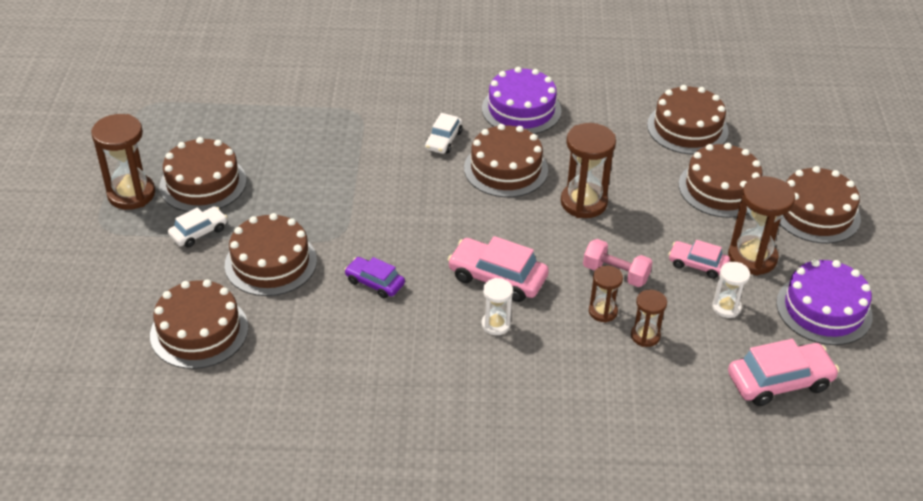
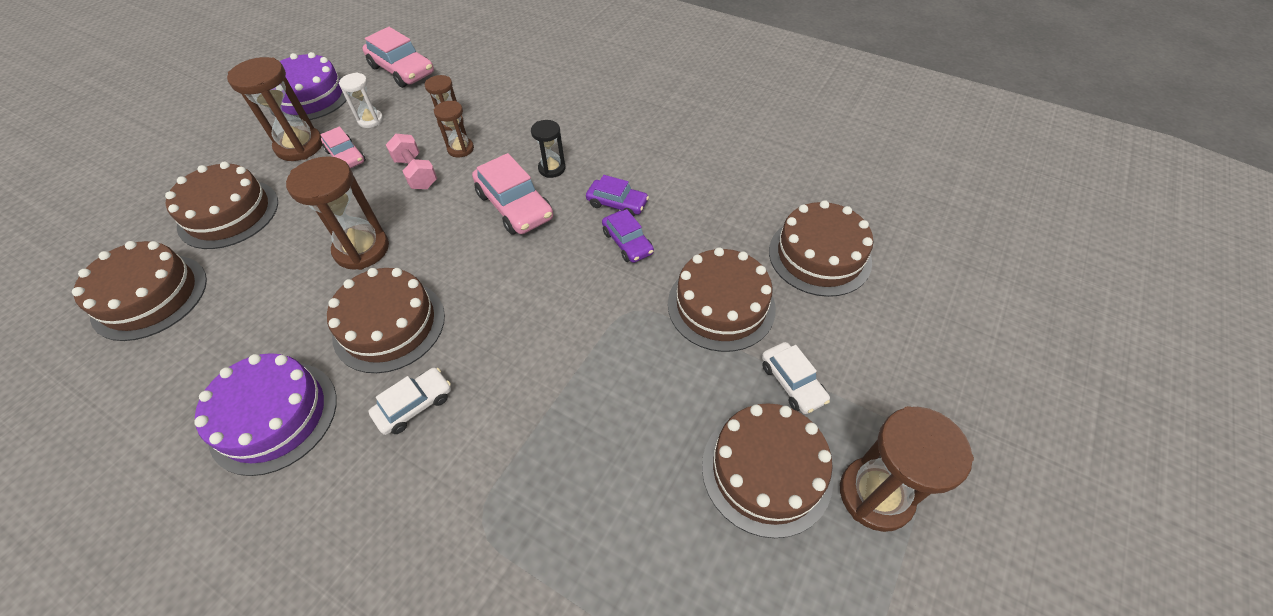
camera: 150 degrees left, 10 degrees up
white car [168,206,227,248] -> white car turned 105 degrees counterclockwise [762,342,830,414]
white hourglass [482,278,513,335] -> black hourglass [531,120,565,178]
pink car [728,339,839,406] -> pink car turned 150 degrees counterclockwise [363,27,434,88]
brown cake [780,166,861,244] -> none
none -> purple car [586,175,649,216]

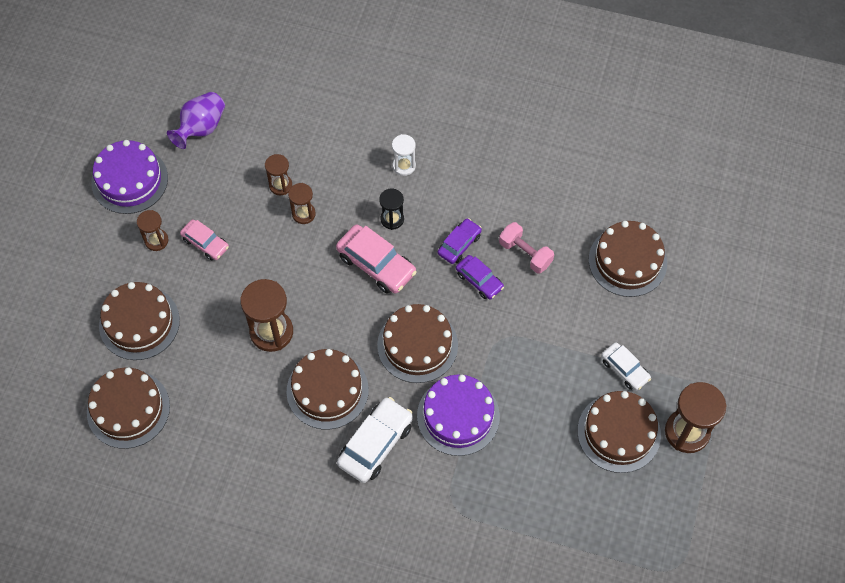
camera: 15 degrees left, 10 degrees up
purple cake [194,353,337,476] -> purple cake moved to [417,375,500,456]
brown hourglass [227,57,323,161] -> brown hourglass [137,210,168,251], size x0.56
white hourglass [339,73,383,128] -> white hourglass moved to [392,134,416,176]
pink car [363,27,434,88] -> purple vase [167,92,225,149]
white car [368,368,451,435] -> white car [337,397,413,483], size x1.63
pink dumbbell [386,134,437,189] -> pink dumbbell moved to [499,222,554,274]
purple car [586,175,649,216] -> purple car turned 60 degrees counterclockwise [438,218,482,264]
brown cake [668,247,776,352] -> brown cake moved to [377,304,458,383]

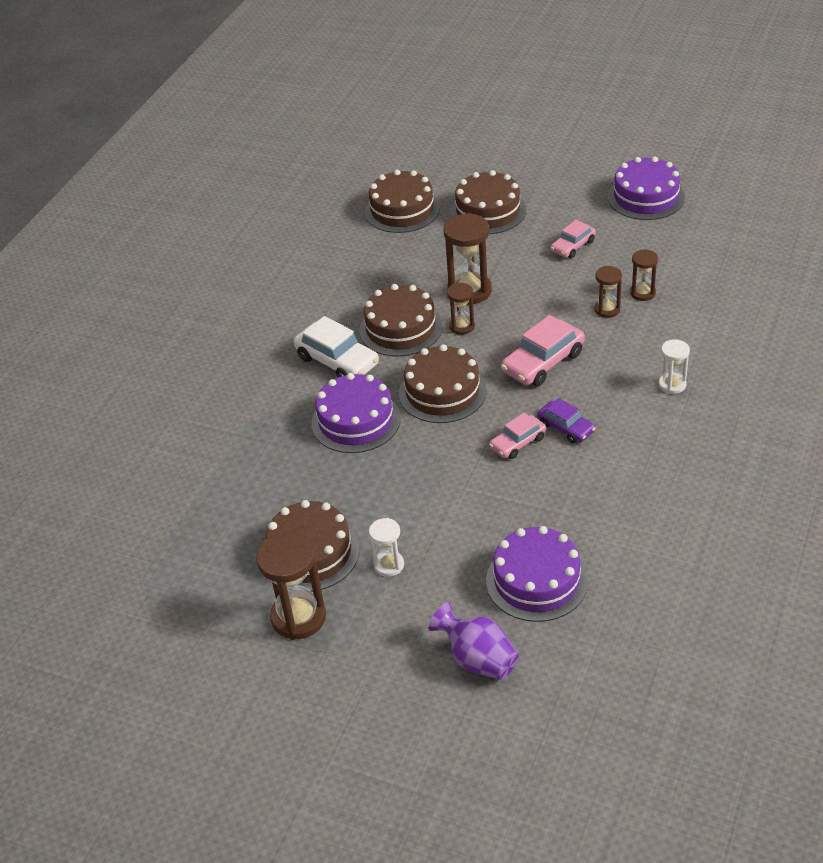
camera: 100 degrees right, 20 degrees down
brown hourglass [137,210,168,251] -> brown hourglass moved to [447,283,475,335]
purple vase [167,92,225,149] -> purple vase moved to [428,602,519,680]
black hourglass [379,188,404,230] -> none
purple car [456,255,504,300] -> pink car [489,413,546,459]
pink dumbbell [499,222,554,274] -> none
brown cake [589,221,667,297] -> purple cake [486,526,588,622]
white car [601,342,651,391] -> white hourglass [369,518,404,577]

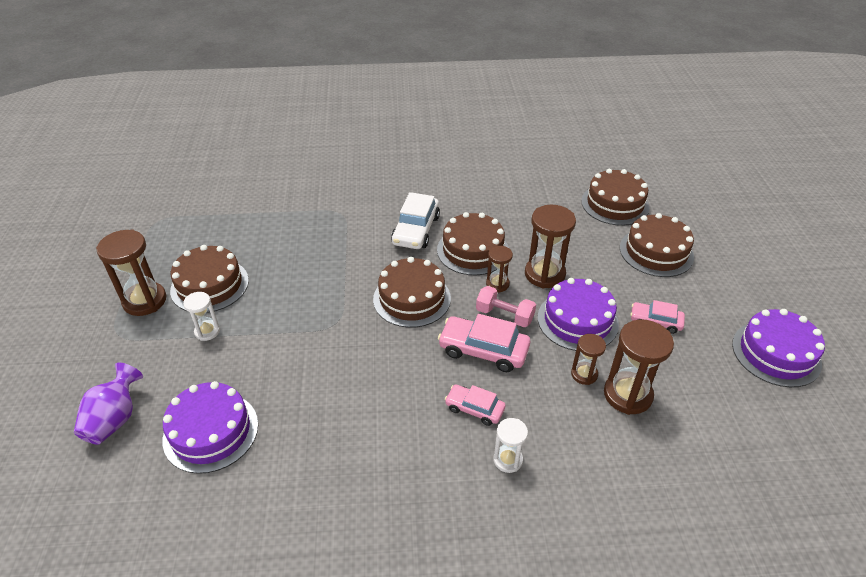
camera: 60 degrees right, 0 degrees up
purple cake [312,373,401,453] -> purple cake moved to [538,278,619,351]
pink car [489,413,546,459] -> pink car moved to [445,384,506,426]
purple car [537,398,596,443] -> none
brown hourglass [630,249,658,301] -> brown hourglass [604,320,674,415], size x1.77
none -> pink dumbbell [476,286,536,327]

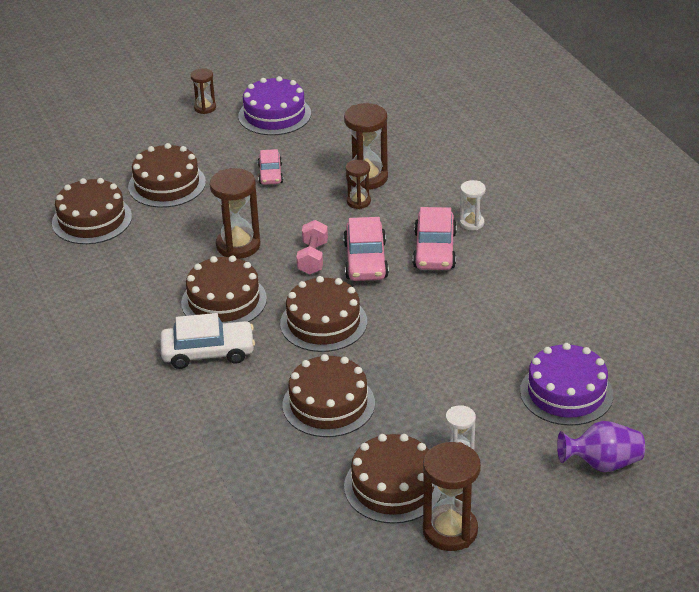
camera: 110 degrees left, 5 degrees down
pink car [445,384,506,426] -> pink car [413,207,457,270], size x1.63
brown hourglass [486,246,513,293] -> brown hourglass moved to [191,68,216,114]
purple cake [538,278,619,351] -> none
none -> brown cake [282,354,375,437]

